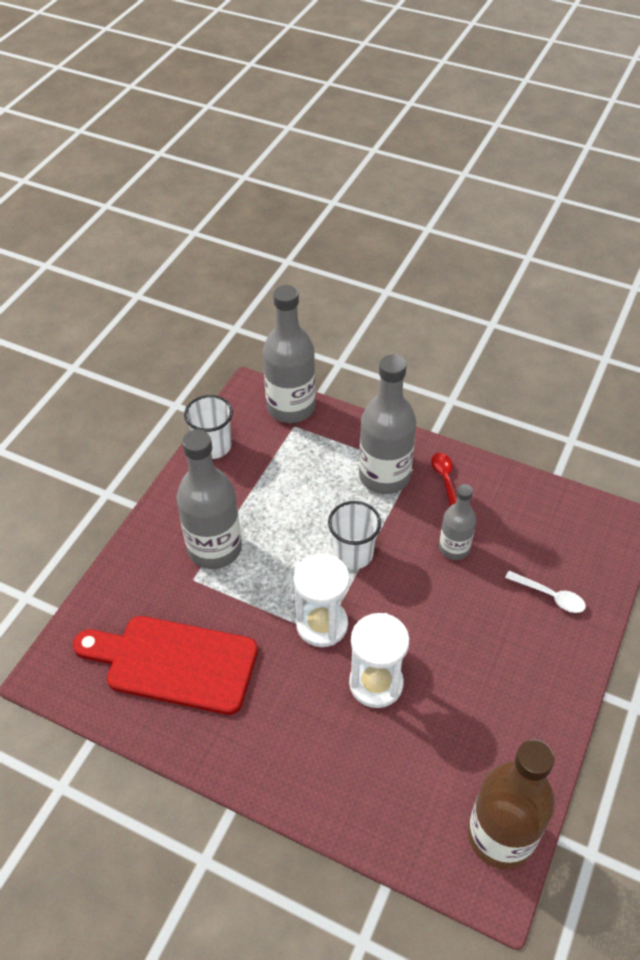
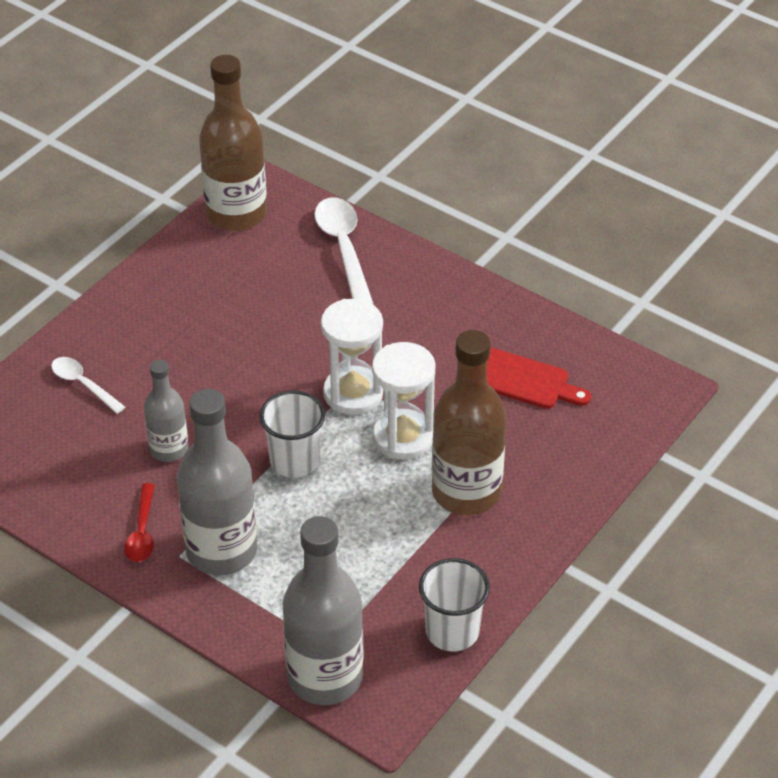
camera: 170 degrees left, 5 degrees down
red cutting board [73,616,258,715] -> red cutting board [487,348,591,409], size x0.59
grey bottle [177,429,242,569] -> brown bottle [432,330,506,515]
white hourglass [349,613,409,708] -> white hourglass moved to [372,342,435,460]
none -> white spoon [314,197,373,304]

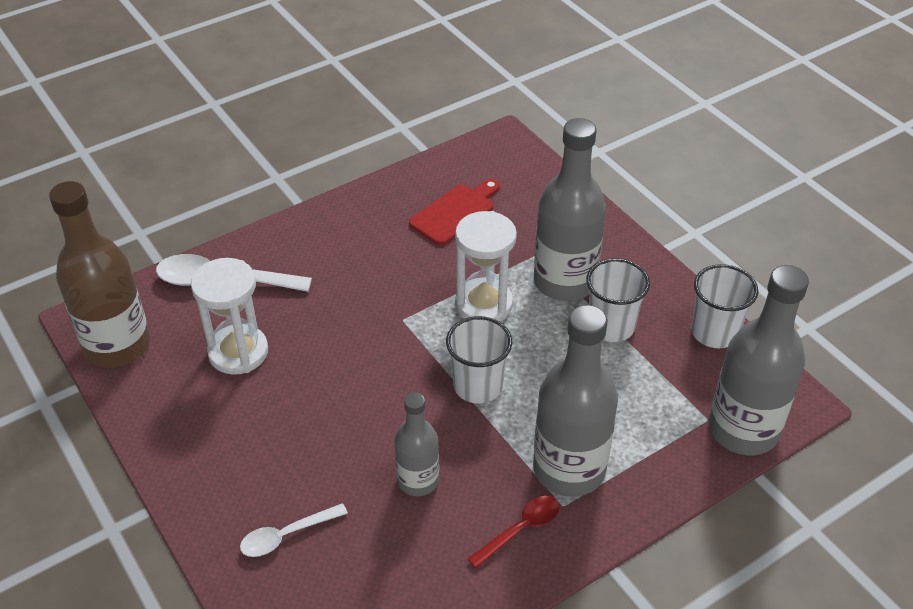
camera: 70 degrees left, 0 degrees up
red spoon [125,483,155,562] -> red spoon turned 60 degrees counterclockwise [468,496,560,568]
white hourglass [321,299,383,415] -> white hourglass moved to [191,258,268,375]
brown bottle [432,330,506,515] -> grey bottle [534,118,606,301]
none -> white cup [586,258,650,342]

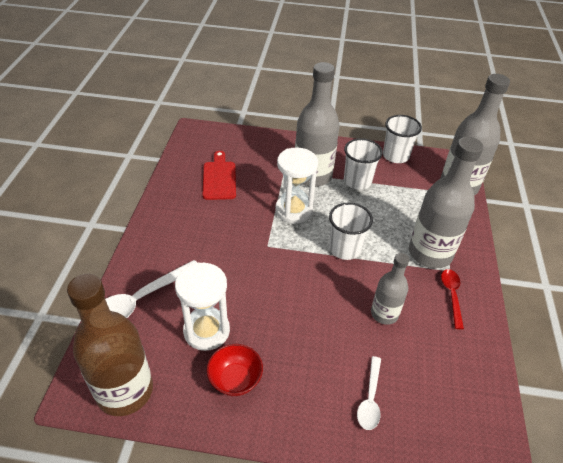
camera: 50 degrees left, 0 degrees up
none -> red bowl [207,344,263,396]

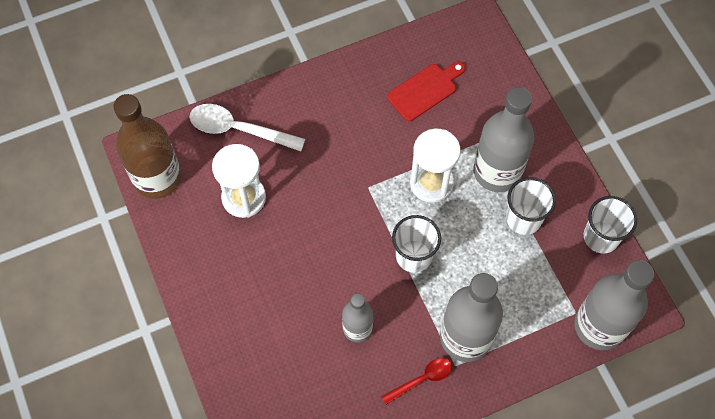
camera: 60 degrees right, 20 degrees up
red bowl [207,344,263,396] -> none
white spoon [357,356,381,430] -> none

